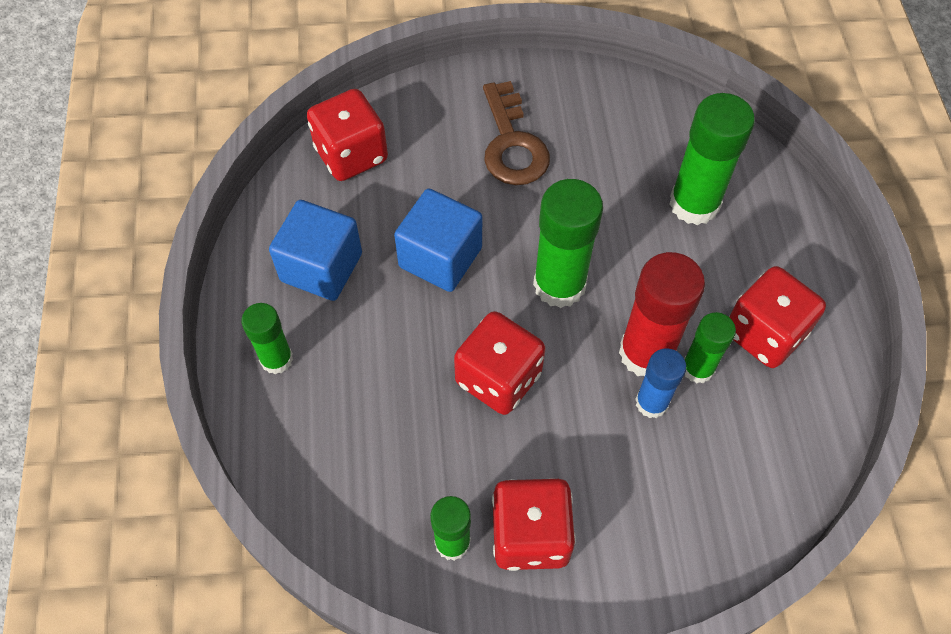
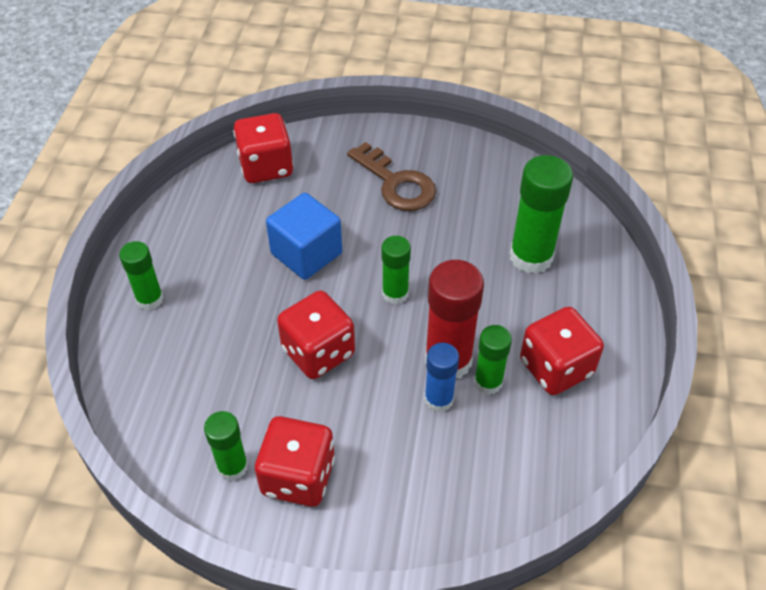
camera: 15 degrees right, 10 degrees down
blue cube [269,200,362,301] -> none
brown key [483,81,550,185] -> brown key turned 45 degrees counterclockwise [347,142,436,211]
green glue stick [533,179,603,308] -> green glue stick [382,236,411,304], size x0.60

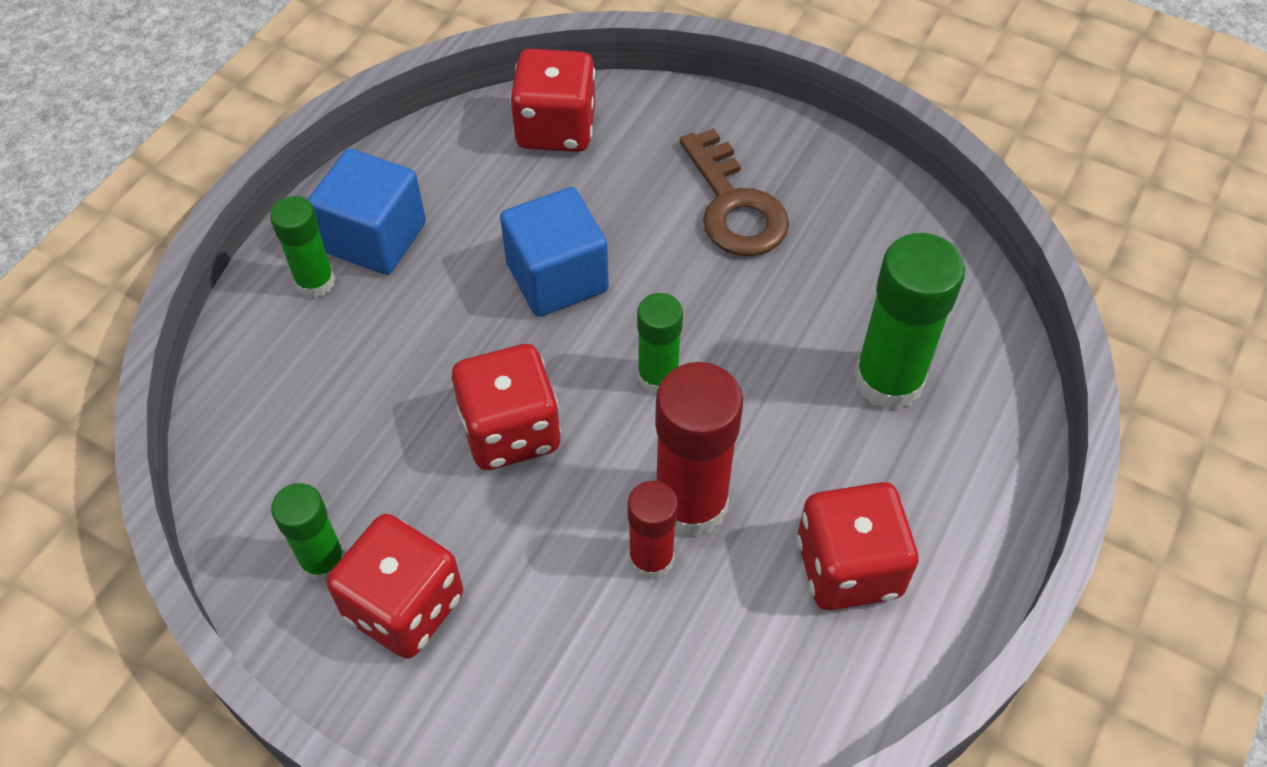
camera: 20 degrees right, 5 degrees up
blue glue stick [424,343,459,412] -> red glue stick [628,481,678,580]
green glue stick [474,325,512,395] -> none
none -> blue cube [308,148,426,275]

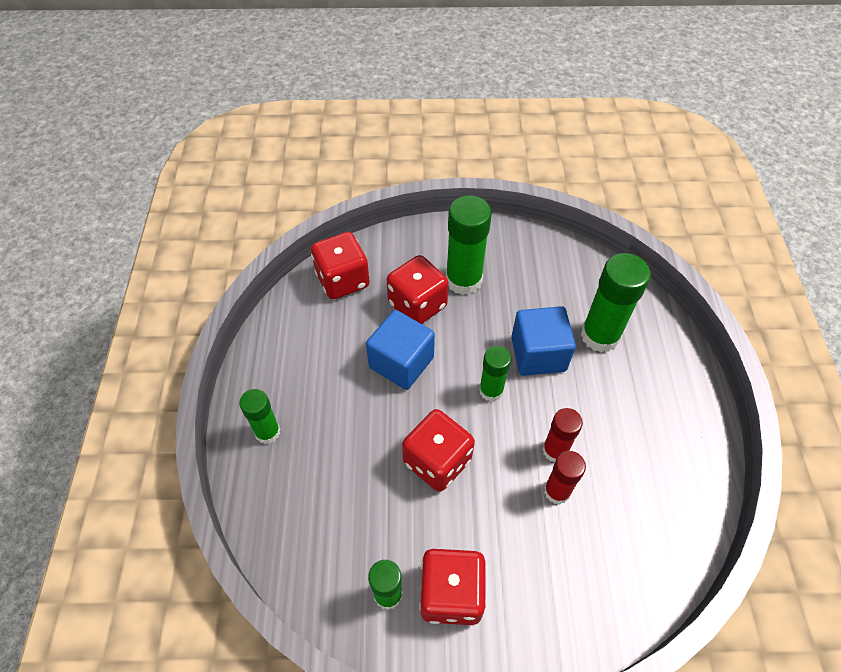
camera: 30 degrees left, 0 degrees up
blue cube [308,148,426,275] -> blue cube moved to [511,306,576,376]
red glue stick [655,362,743,537] -> red glue stick [542,408,583,462], size x0.60
brown key [680,128,789,256] -> green glue stick [446,196,492,295]
red dice [797,482,918,610] -> red dice moved to [387,255,449,324]

